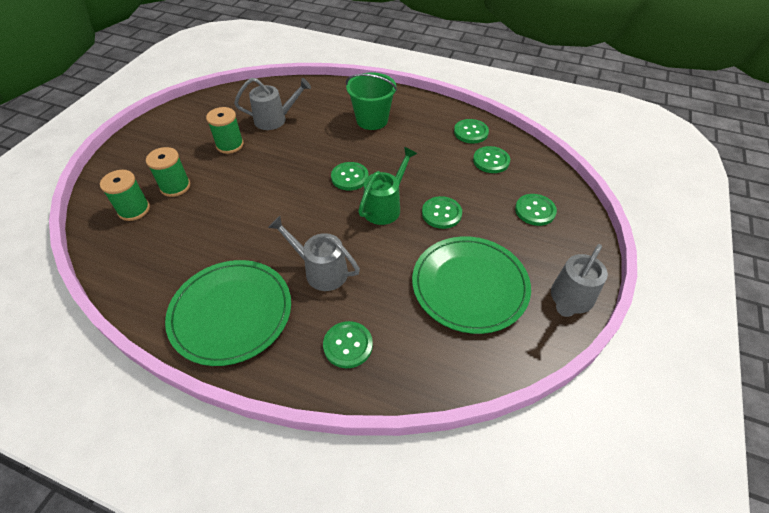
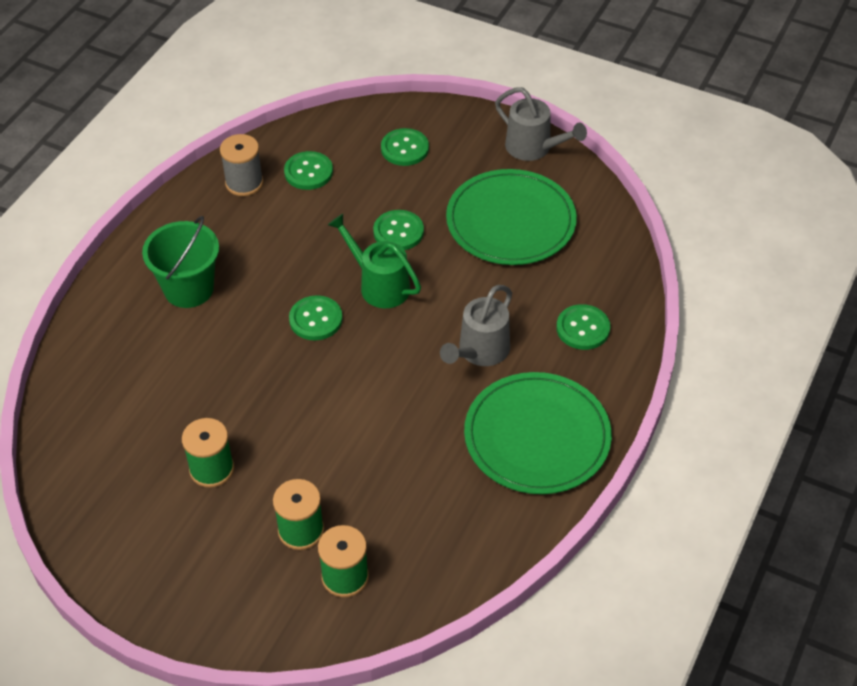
camera: 85 degrees left, 0 degrees up
grey watering can [234,78,311,130] -> none
green button [454,119,489,144] -> grey spool [220,134,263,196]

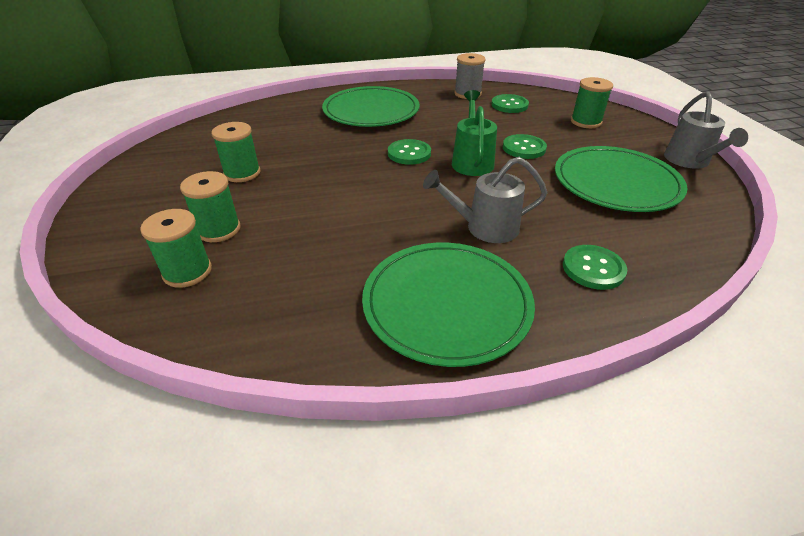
camera: 50 degrees right, 10 degrees down
green bucket [142,216,219,308] -> green plate [322,86,420,127]
green button [381,128,429,166] -> green spool [571,77,613,128]

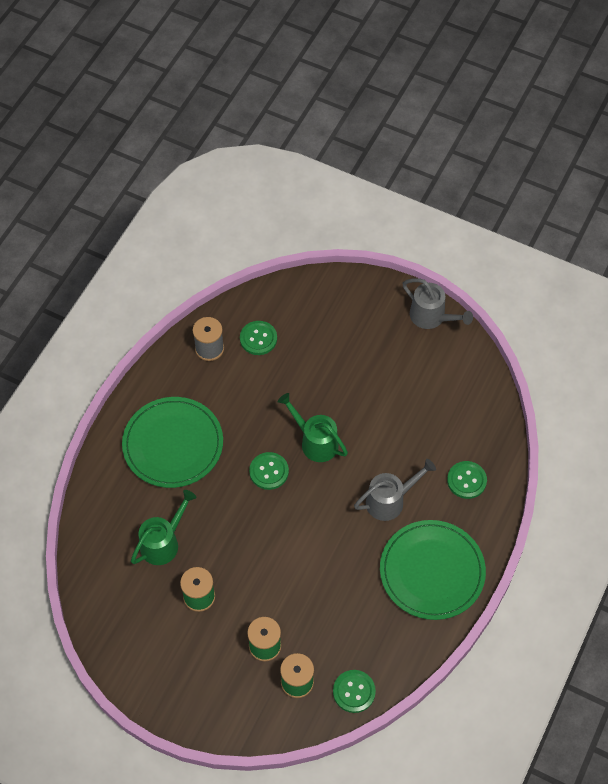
camera: 50 degrees left, 20 degrees up
grey watering can [423,157,547,243] -> grey watering can turned 150 degrees counterclockwise [354,459,436,521]
green button [503,134,547,159] -> green button moved to [333,670,376,713]
green plate [555,146,687,212] -> none
green spool [571,77,613,128] -> none
none -> green watering can [131,490,197,565]

